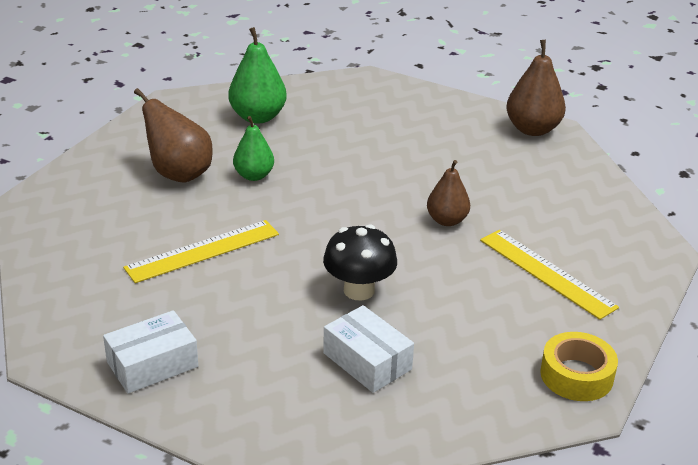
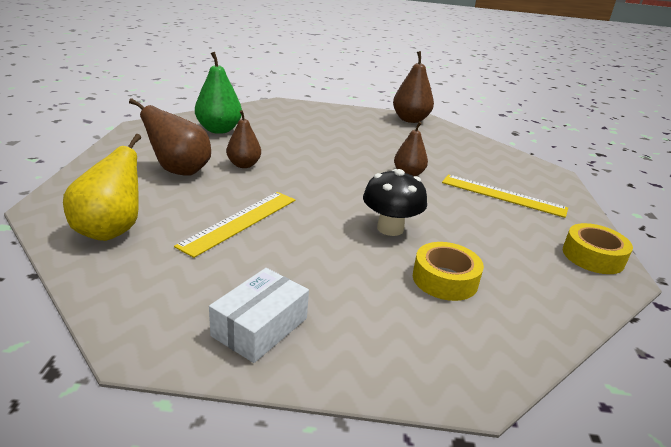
camera: 25 degrees left, 5 degrees down
green pear [233,116,274,181] -> brown pear [226,110,261,168]
white box [323,305,414,393] -> yellow tape [413,242,484,301]
none -> yellow pear [63,134,141,241]

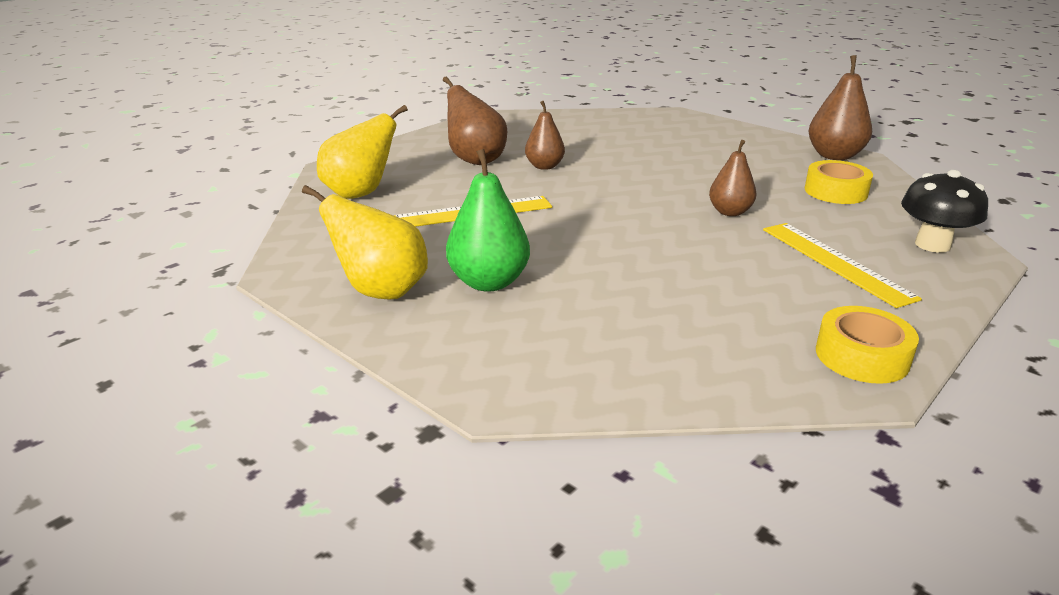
camera: 40 degrees right, 0 degrees up
green pear [195,52,242,134] -> green pear moved to [446,149,530,291]
white box [209,268,309,363] -> yellow pear [302,185,428,300]
black mushroom [363,169,427,236] -> black mushroom moved to [901,170,988,253]
yellow tape [413,242,484,301] -> yellow tape moved to [805,160,873,204]

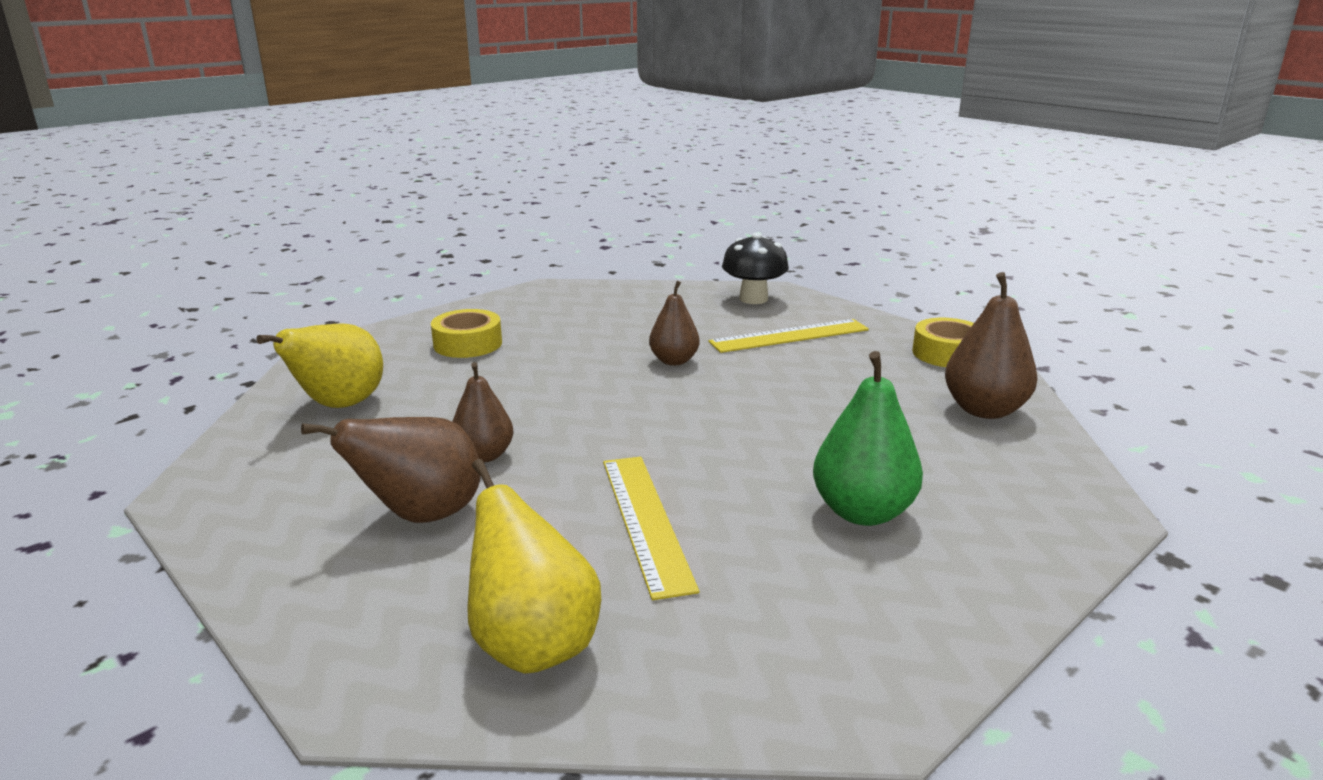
camera: 85 degrees left, 5 degrees down
yellow pear [302,185,428,300] -> yellow pear moved to [256,324,383,408]
yellow tape [805,160,873,204] -> yellow tape moved to [431,309,502,358]
brown pear [809,55,872,160] -> brown pear moved to [945,272,1038,419]

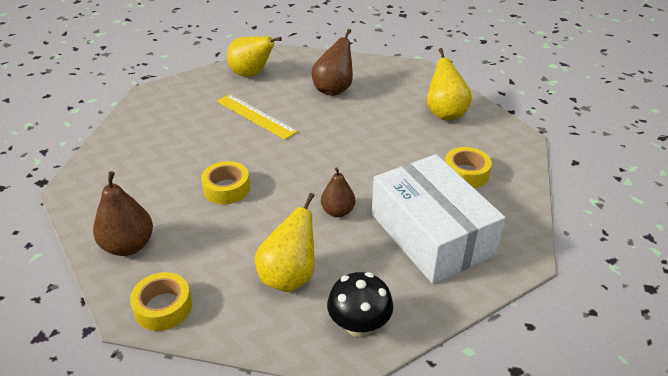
camera: 145 degrees right, 15 degrees up
brown pear [452,362,514,463] -> none
yellow ruler [708,319,869,353] -> yellow pear [255,193,315,292]
green pear [813,351,923,526] -> none
none -> yellow tape [201,161,250,204]
none -> white box [372,154,505,284]

